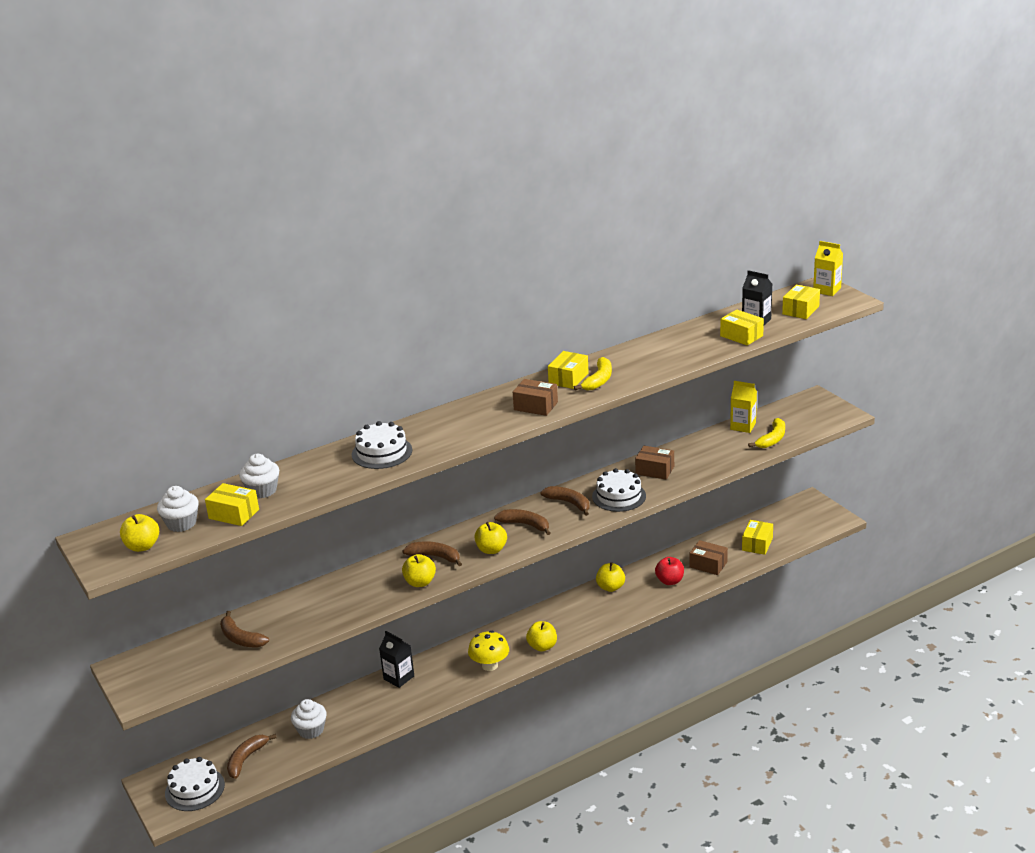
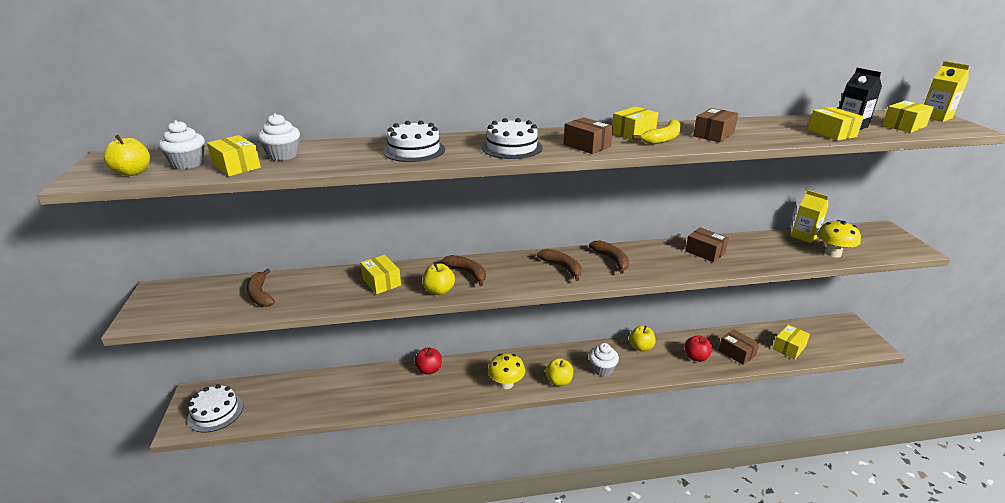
camera: 20 degrees right, 0 degrees up
brown banana [227,734,277,779] -> none
white cupcake [291,699,327,739] -> white cupcake moved to [589,343,619,376]
black carton [379,631,414,688] -> red apple [414,347,442,375]
yellow apple [474,522,507,554] -> none
white cake [592,468,646,512] -> white cake moved to [482,118,543,159]
yellow banana [748,418,785,448] -> yellow mushroom [817,220,861,257]
none -> yellow box [360,255,401,294]
none -> brown box [693,108,739,142]

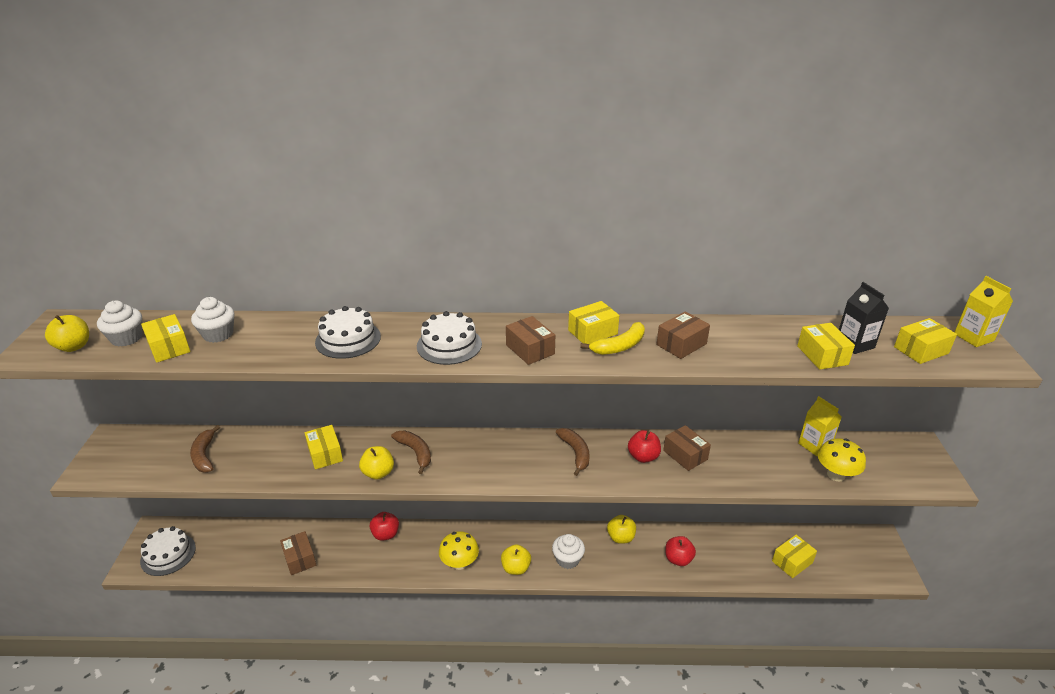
camera: 10 degrees right, 5 degrees up
brown banana [537,249,582,281] -> none
brown box [719,329,759,365] -> brown box moved to [280,531,316,575]
none -> red apple [628,430,661,463]

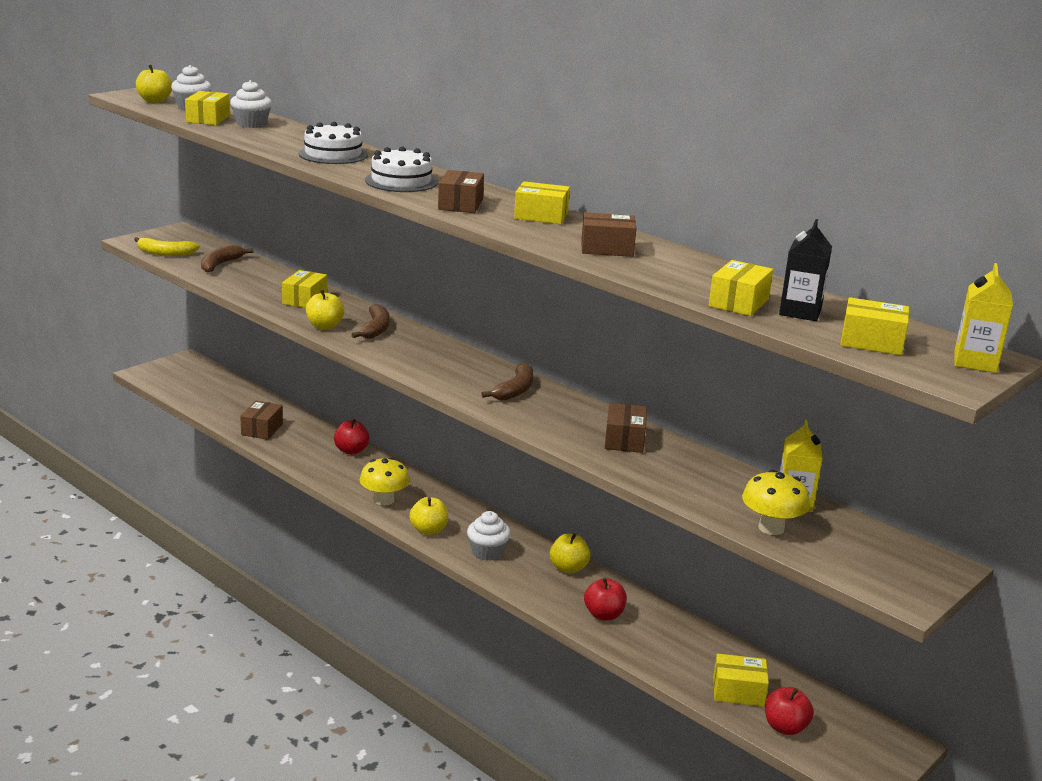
camera: 40 degrees right, 10 degrees down
white cake [140,526,196,576] -> none
yellow banana [580,322,645,355] -> yellow banana moved to [134,237,199,256]
red apple [628,430,661,463] -> red apple moved to [765,687,814,735]

